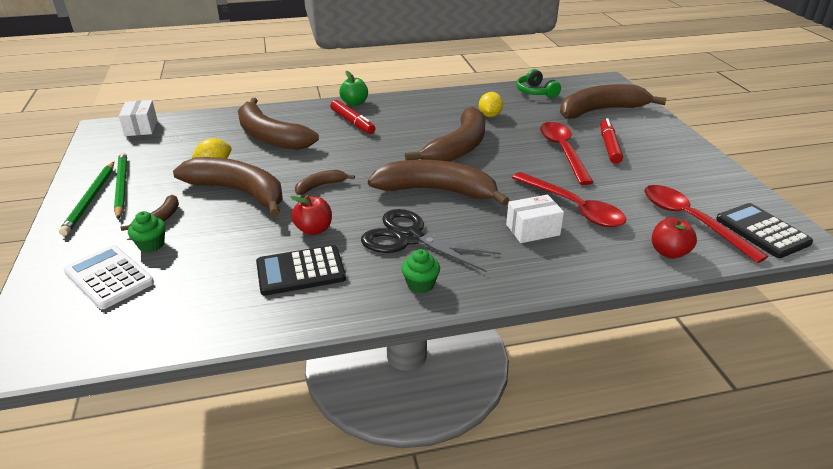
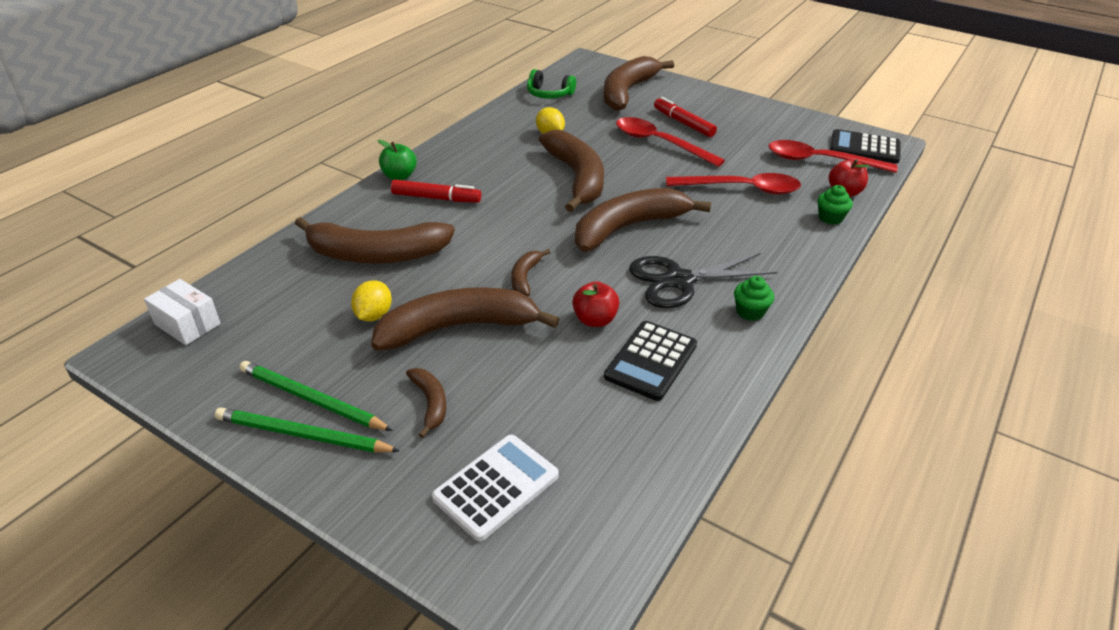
camera: 45 degrees left, 5 degrees up
green pencil [59,162,114,236] -> green pencil turned 150 degrees clockwise [215,408,400,453]
white calculator [63,245,154,309] -> white calculator turned 135 degrees clockwise [432,435,559,541]
green cupcake [128,211,166,252] -> green cupcake moved to [818,185,853,225]
white box [506,195,564,243] -> none

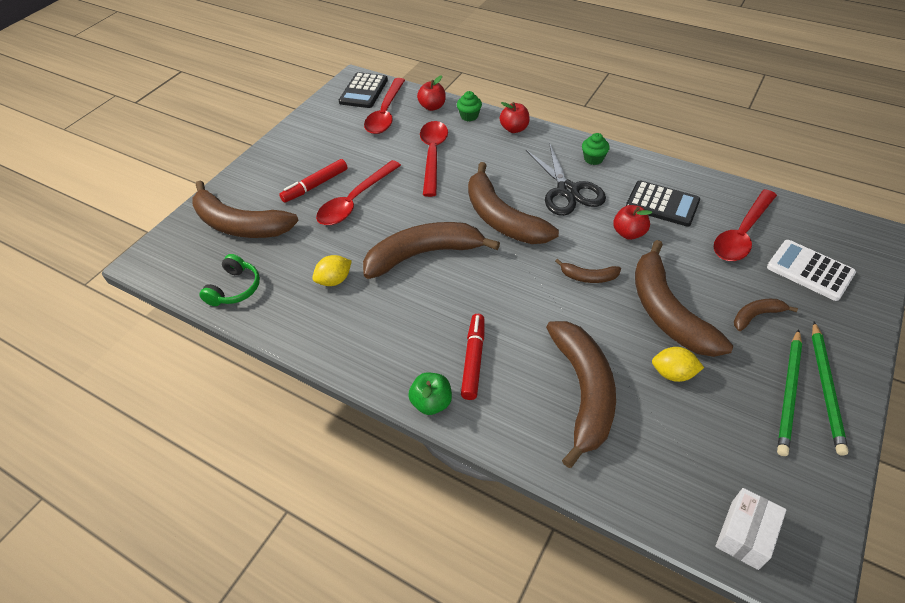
camera: 90 degrees left, 10 degrees up
none -> red apple [500,102,530,133]
none -> red spoon [714,189,777,261]

